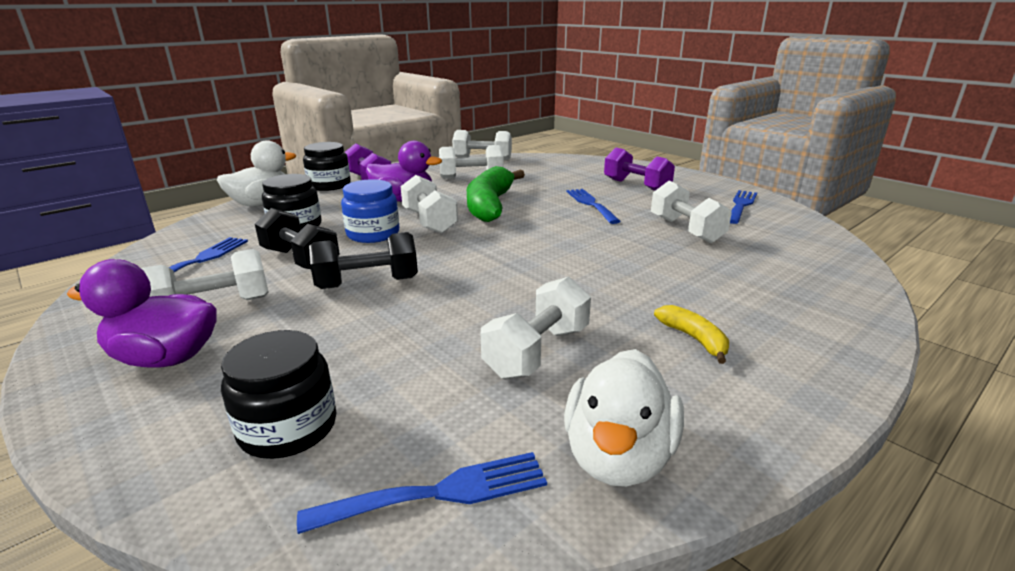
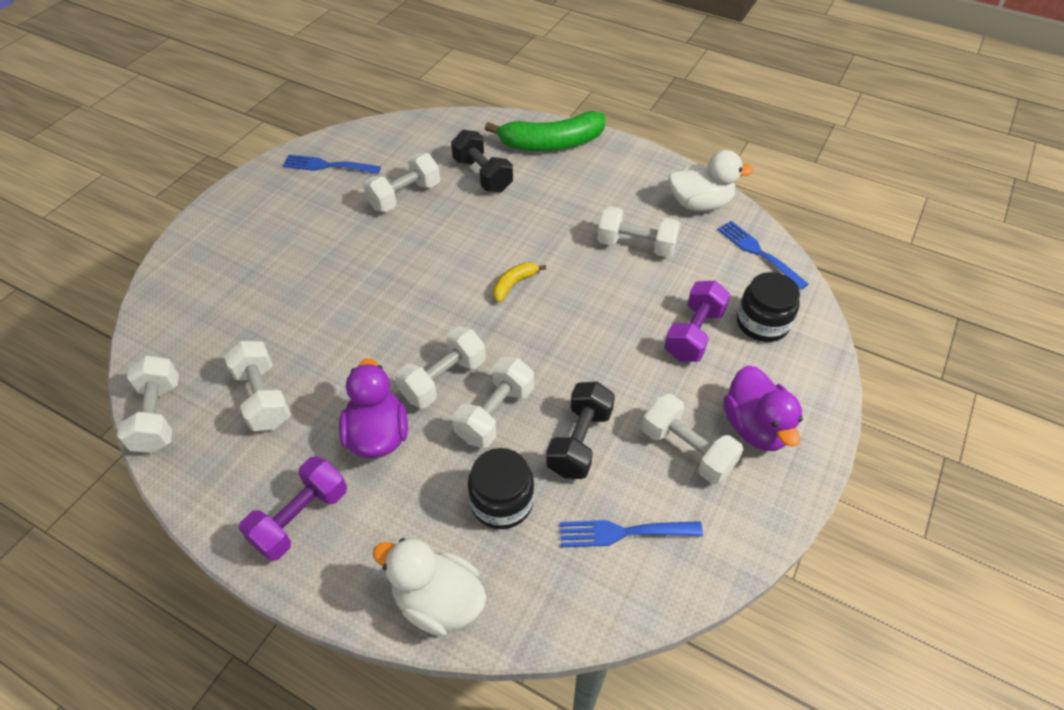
camera: 110 degrees left, 25 degrees up
black jar [303,142,351,191] -> none
black dumbbell [309,232,418,289] -> black dumbbell moved to [451,130,513,192]
blue jar [341,179,399,243] -> white dumbbell [453,357,534,448]
green banana [467,166,525,222] -> green banana moved to [485,111,605,151]
blue fork [566,189,621,224] -> none
purple dumbbell [604,148,675,191] -> purple dumbbell moved to [664,281,730,362]
yellow banana [654,305,729,364] -> yellow banana moved to [493,262,546,302]

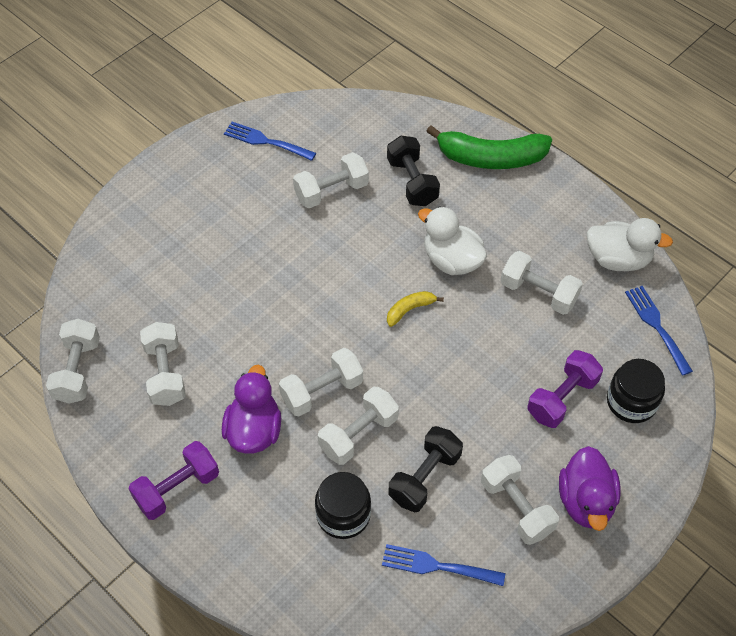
camera: 15 degrees right, 5 degrees up
white duck [373,538,487,636] -> white duck moved to [418,206,487,275]

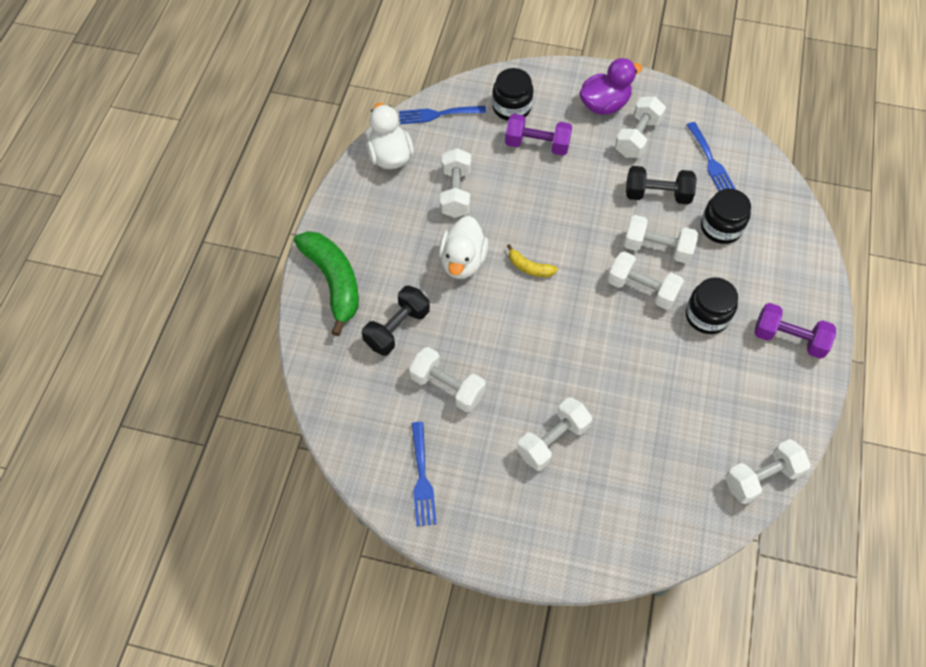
camera: 120 degrees left, 5 degrees up
white dumbbell [140,322,186,406] -> white dumbbell moved to [517,397,592,471]
purple duck [222,365,281,454] -> black jar [686,277,738,334]
blue fork [625,286,693,376] -> blue fork turned 45 degrees clockwise [399,106,486,124]

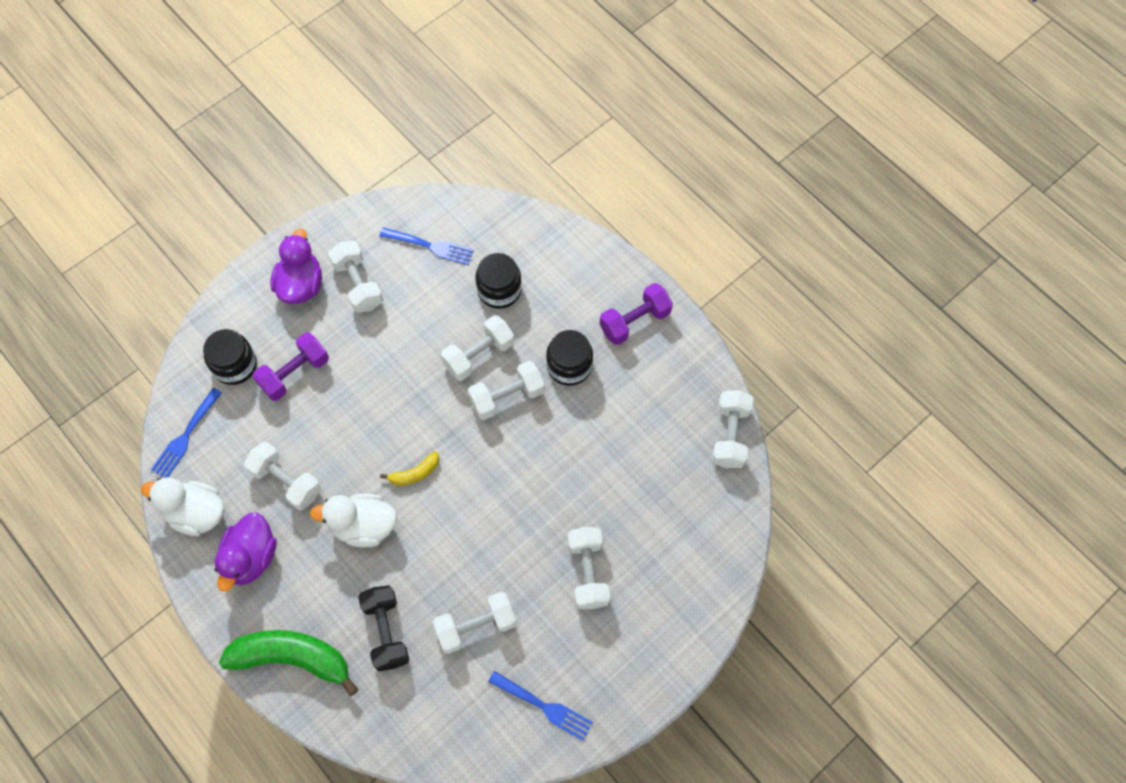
camera: 55 degrees left, 5 degrees up
white duck [439,216,489,279] -> white duck turned 135 degrees clockwise [310,494,397,548]
black dumbbell [626,166,697,204] -> none
none -> purple duck [215,512,277,591]

